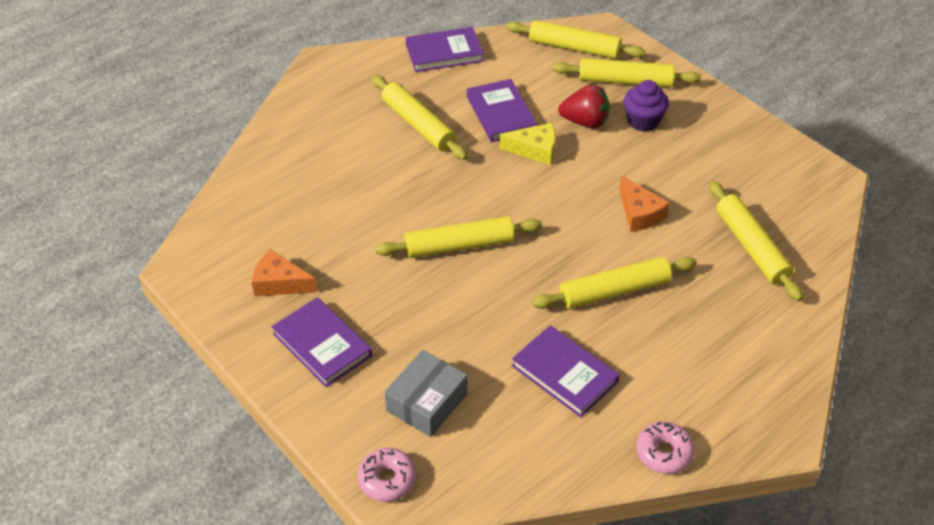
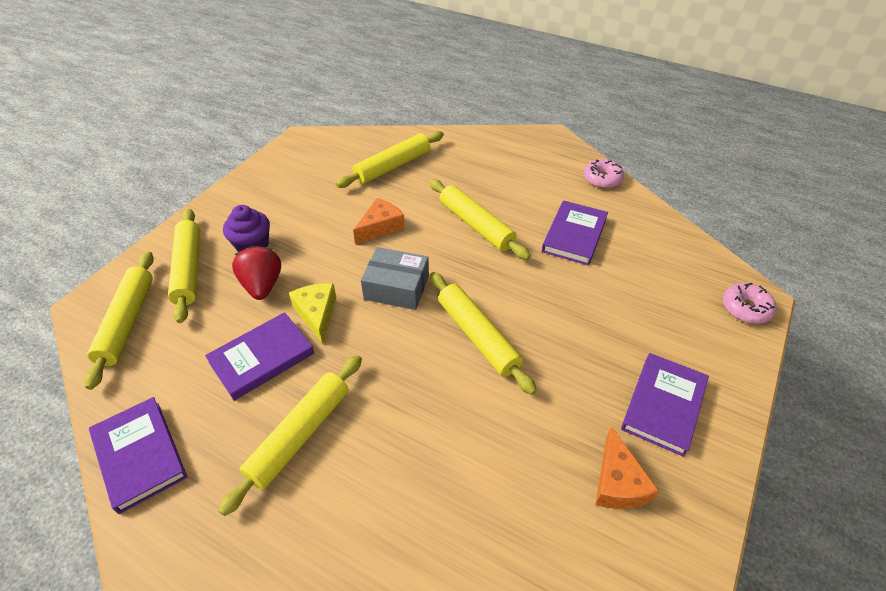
camera: 110 degrees left, 0 degrees up
grey box [385,350,467,437] -> grey box moved to [361,247,429,310]

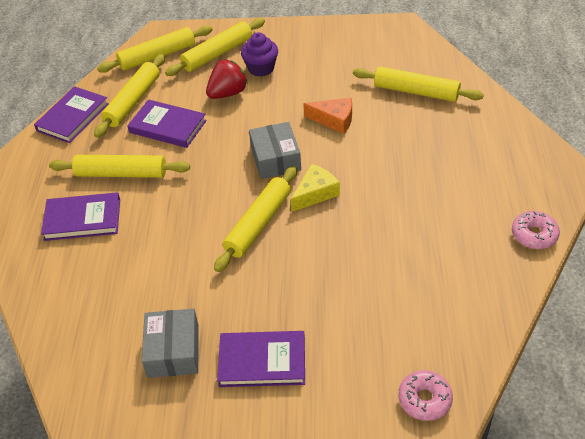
camera: 65 degrees right, 0 degrees up
yellow cheese [289,283,336,344] -> yellow cheese moved to [290,164,340,212]
yellow rolling pin [429,179,531,260] -> yellow rolling pin moved to [94,54,165,138]
purple book [542,200,608,265] -> purple book moved to [41,192,120,241]
orange cheese [595,426,659,509] -> grey box [142,309,199,378]

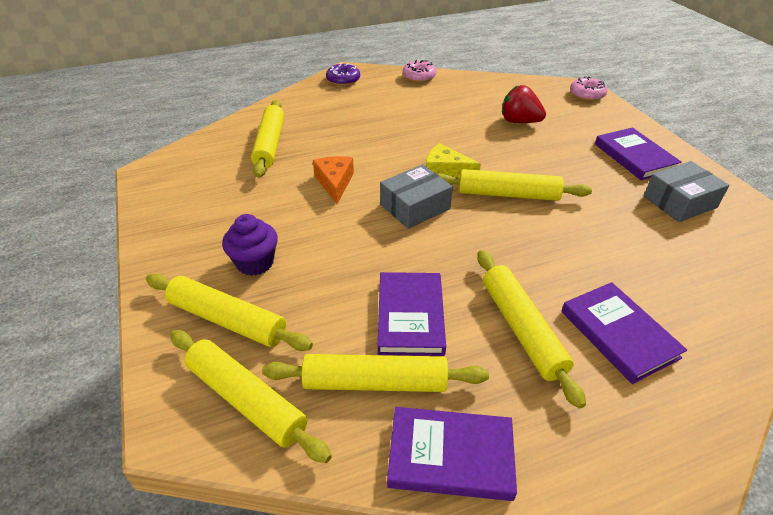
camera: 115 degrees left, 5 degrees down
red strawberry [206,60,248,99] -> red strawberry moved to [502,85,546,123]
none -> purple donut [326,63,360,86]

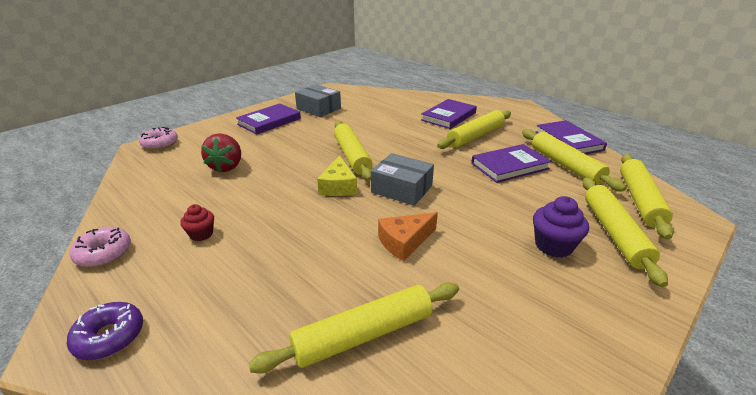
camera: 115 degrees left, 10 degrees down
none -> red cupcake [181,204,214,241]

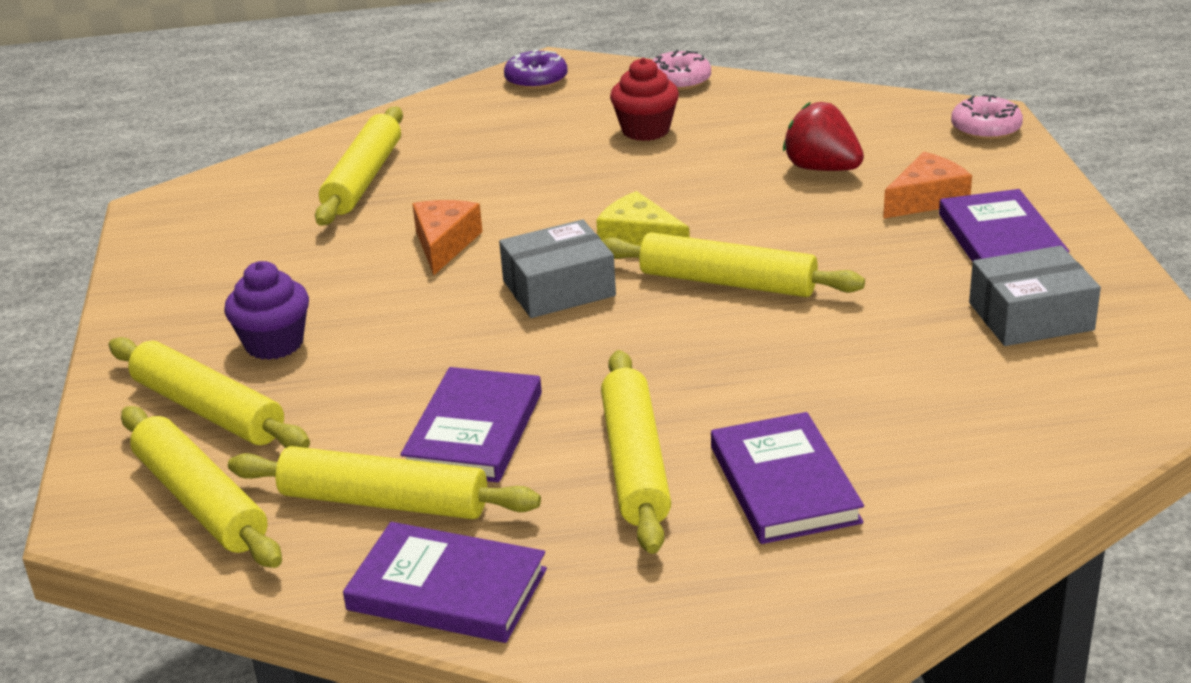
camera: 130 degrees right, 0 degrees up
red cupcake [181,204,214,241] -> red cupcake [610,58,679,141], size x1.58
none -> orange cheese [883,152,972,219]

